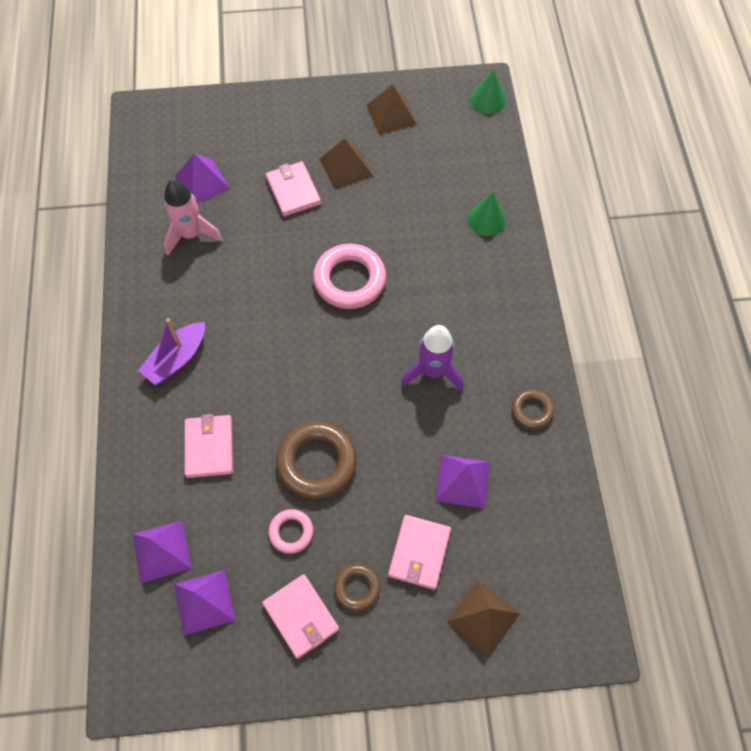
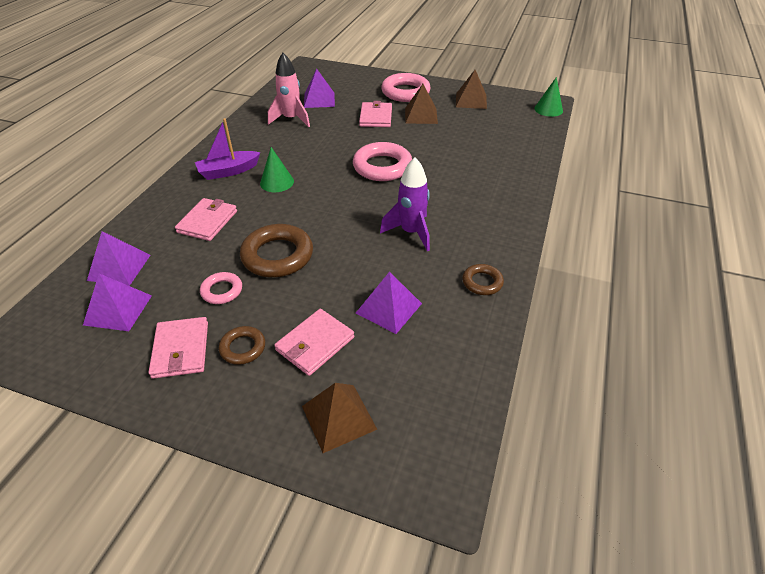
camera: 25 degrees right, 20 degrees down
green cone [468,192,506,236] -> green cone moved to [260,147,294,192]
none -> pink ring [381,73,431,102]

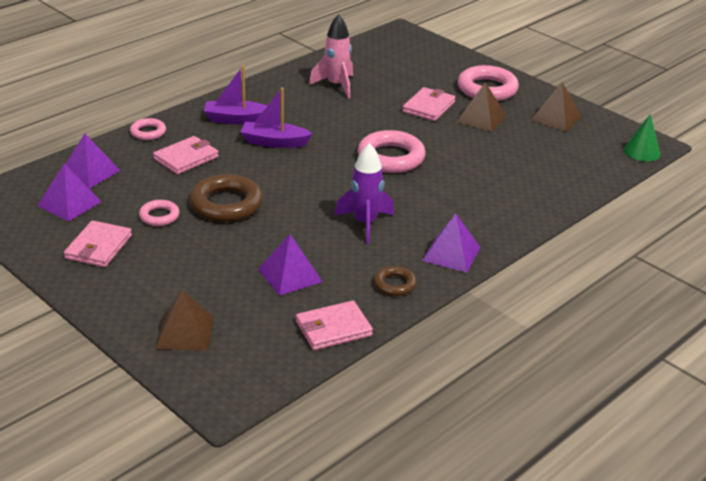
camera: 25 degrees right, 10 degrees down
brown ring [219,326,265,365] -> none
green cone [260,147,294,192] -> purple boat [241,88,313,148]
pink wallet [274,309,354,376] -> pink wallet moved to [296,300,373,350]
purple pyramid [304,68,335,108] -> purple pyramid moved to [422,213,480,273]
none -> pink ring [130,118,166,140]

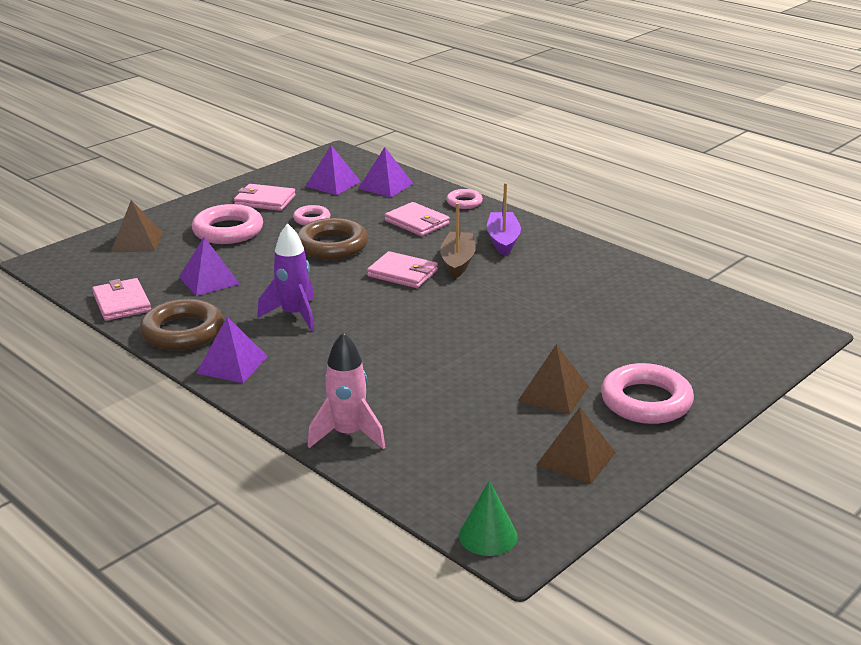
camera: 90 degrees right, 5 degrees down
purple boat [241,88,313,148] -> brown boat [440,203,476,279]
pink rocket [309,14,353,98] -> pink rocket moved to [308,332,386,449]
pink ring [358,130,426,173] -> pink ring moved to [192,204,263,244]
brown ring [374,266,417,296] -> brown ring [140,299,224,350], size x1.86
pink wallet [402,87,455,121] -> pink wallet moved to [367,251,438,288]

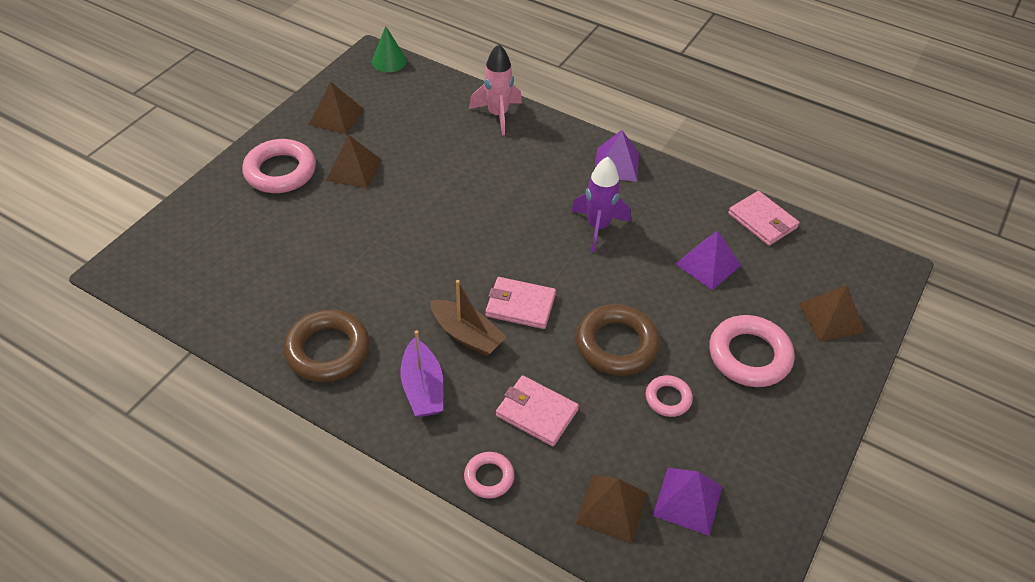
camera: 165 degrees right, 20 degrees up
brown ring [140,299,224,350] -> brown ring moved to [283,310,370,382]
pink wallet [234,184,296,211] -> none
purple pyramid [358,147,413,198] -> brown pyramid [576,474,647,543]
brown boat [440,203,476,279] -> brown boat turned 45 degrees counterclockwise [431,280,507,356]

